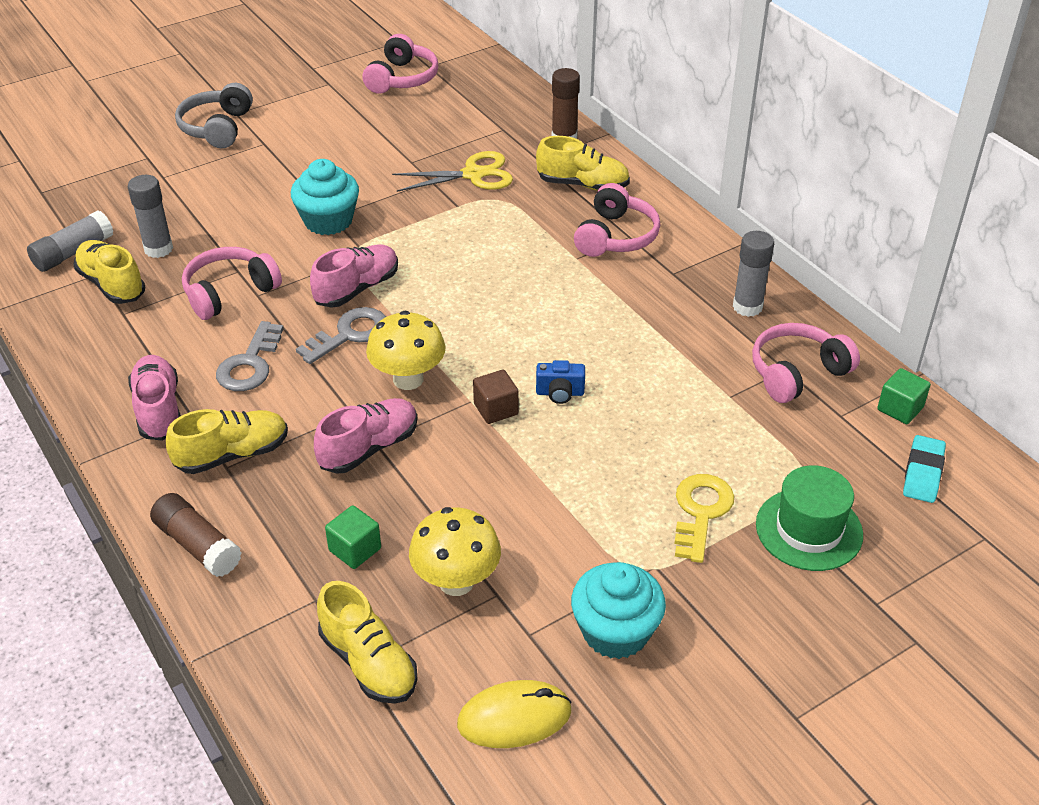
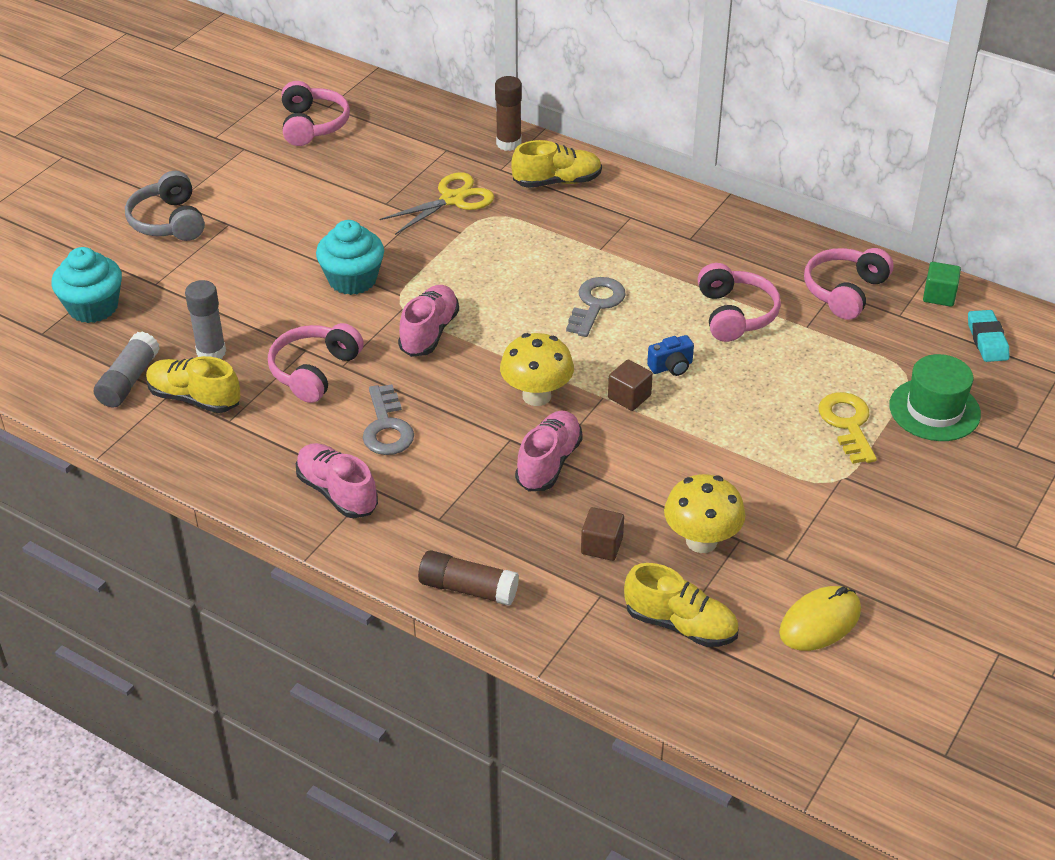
camera: 25 degrees left, 0 degrees up
yellow shoe [166,409,288,474] -> none
grey key [296,307,386,364] -> grey key moved to [566,277,626,337]
green cube [325,505,381,569] -> brown cube [581,507,624,561]
turquoise cupcake [571,562,666,659] -> turquoise cupcake moved to [52,247,122,323]
pink headphones [574,183,660,257] -> pink headphones moved to [698,263,781,342]
grey glue stick [733,231,774,317] -> none

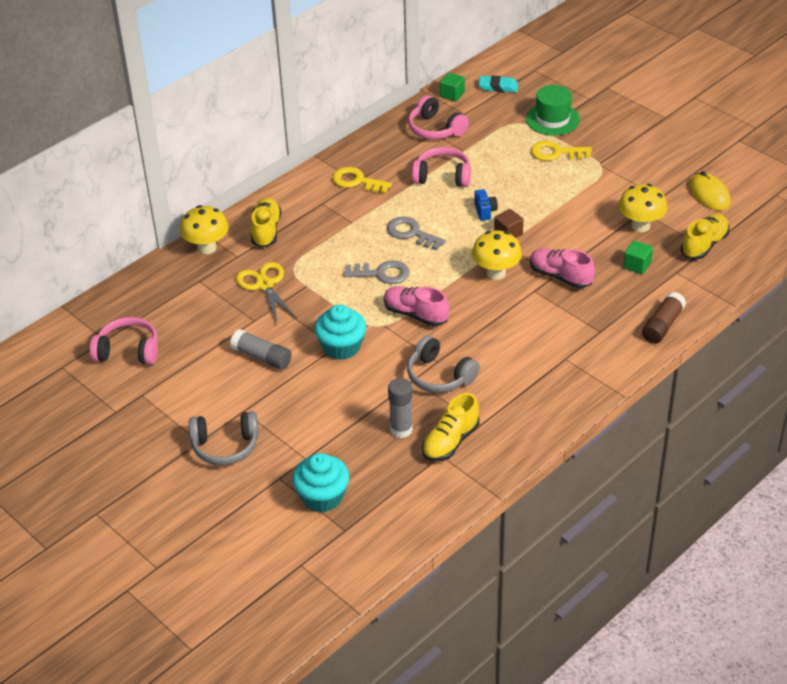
camera: 75 degrees left, 0 degrees up
grey glue stick [94,332,160,407] -> grey glue stick moved to [230,329,292,370]
pink headphones [268,323,364,403] -> grey headphones [407,335,480,393]
pink shoe [296,443,378,518] -> none
grey key [363,384,414,455] -> grey key moved to [344,260,410,284]
brown glue stick [495,76,522,151] -> yellow mushroom [180,205,229,254]
brown cube [581,507,624,561] -> green cube [623,241,653,274]
none -> yellow key [332,167,392,193]

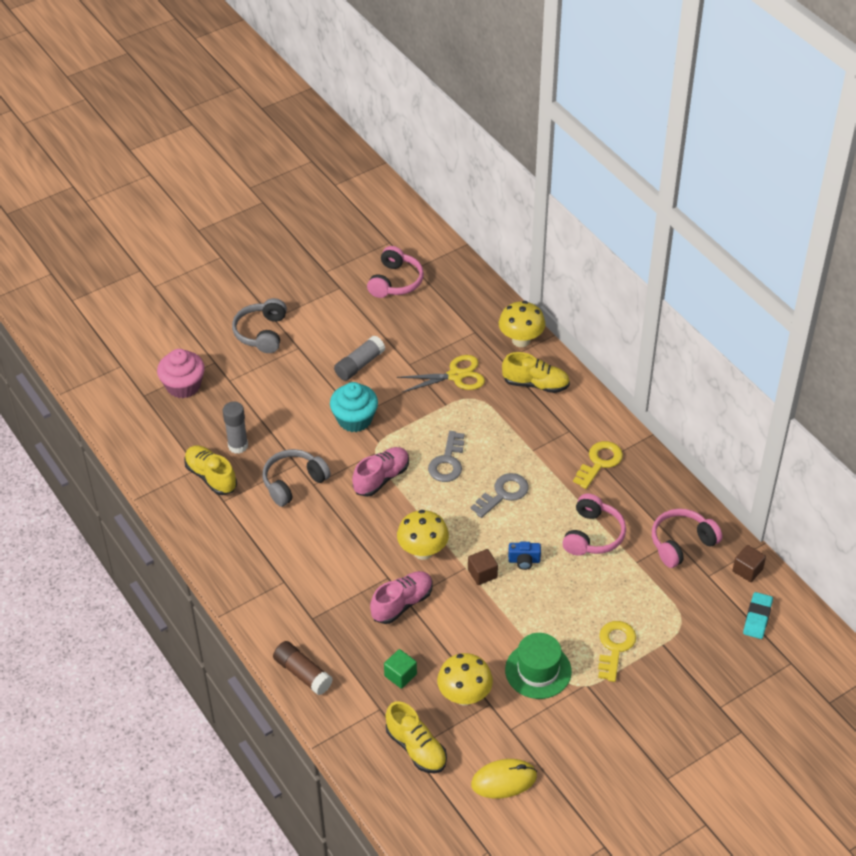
camera: 100 degrees right, 5 degrees up
turquoise cupcake [292,453,349,512] -> pink cupcake [157,349,205,398]
green cube [440,73,465,102] -> brown cube [733,545,766,582]
green hat [526,85,580,135] -> green hat moved to [505,633,572,699]

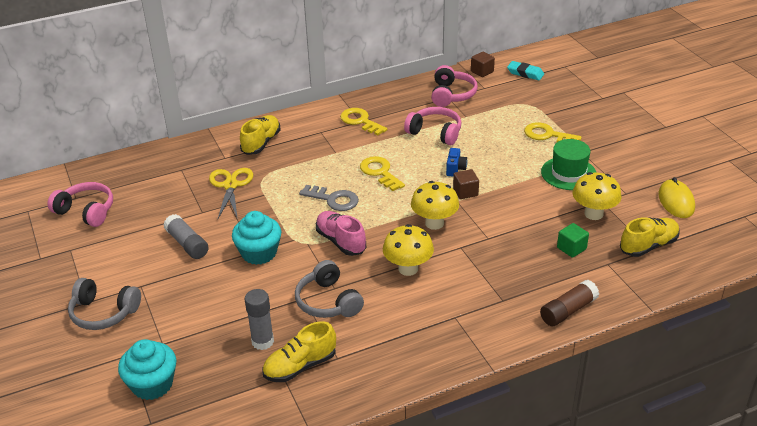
camera: 80 degrees left, 10 degrees down
pink cupcake [157,349,205,398] -> turquoise cupcake [118,339,176,400]
pink shoe [370,571,433,624] -> none
grey key [471,473,529,518] -> yellow key [360,156,405,191]
yellow mushroom [499,301,545,347] -> yellow mushroom moved to [383,224,434,276]
pink headphones [652,509,722,568] -> pink headphones turned 150 degrees counterclockwise [431,65,478,107]

